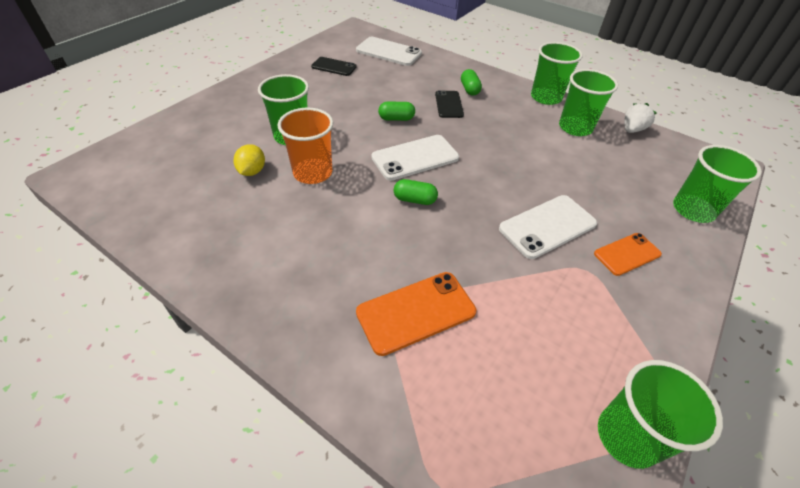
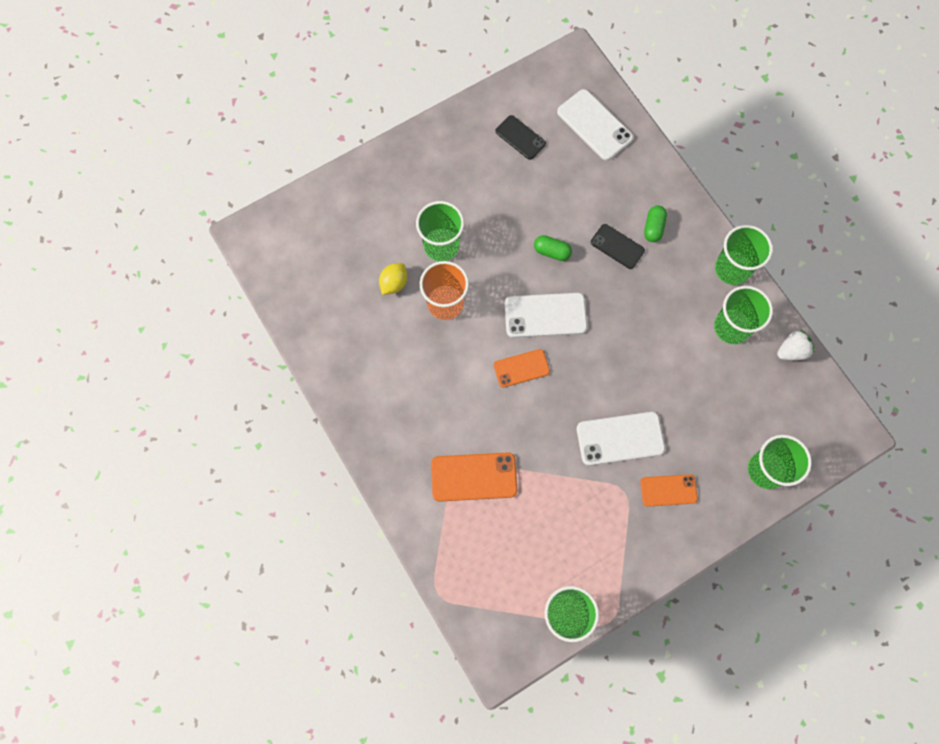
camera: 25 degrees right, 25 degrees up
green capsule [394,179,438,205] -> orange phone [494,349,550,388]
black phone [435,90,464,118] -> black phone turned 75 degrees counterclockwise [591,224,645,269]

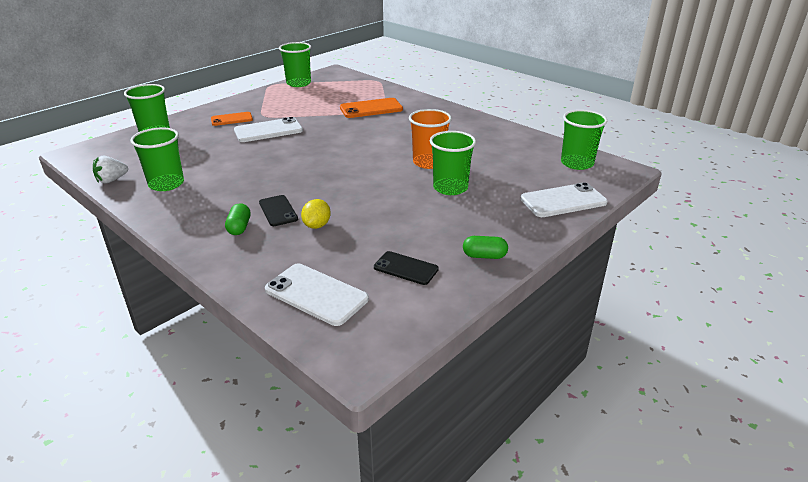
camera: 165 degrees right, 40 degrees down
yellow lemon [379,263,407,295] -> yellow lemon moved to [301,199,331,229]
orange phone [494,349,550,388] -> none
white phone [505,293,587,338] -> white phone moved to [520,182,608,217]
green capsule [534,235,572,261] -> green capsule moved to [463,236,508,259]
black phone [591,224,645,269] -> black phone turned 45 degrees clockwise [259,195,298,226]
green cup [715,225,773,285] -> green cup moved to [561,110,608,170]

